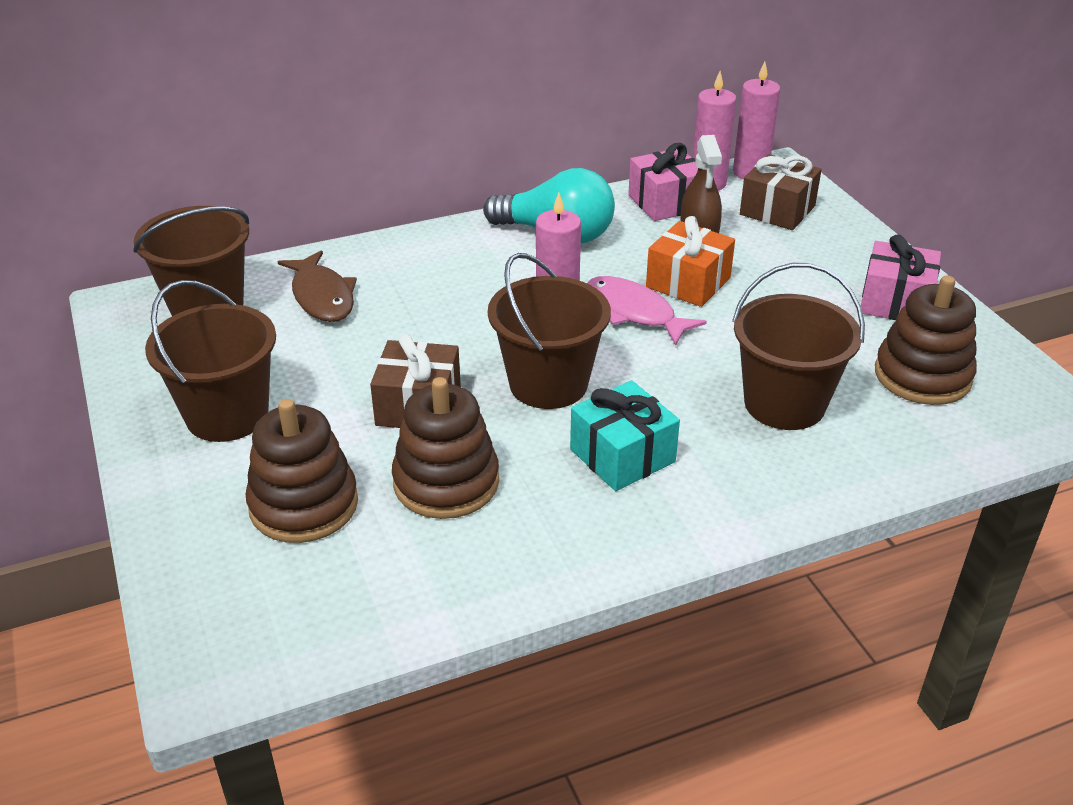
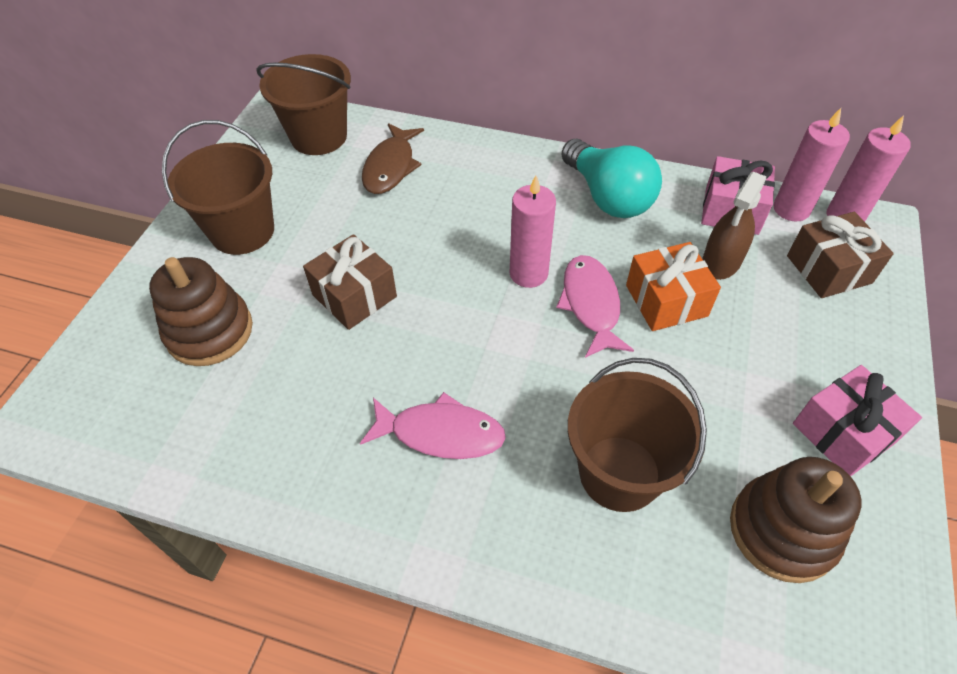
camera: 40 degrees right, 15 degrees up
brown stacking toy [392,377,499,519] -> none
brown bucket [488,253,611,409] -> none
turquoise gift [570,380,680,491] -> pink fish [360,392,506,459]

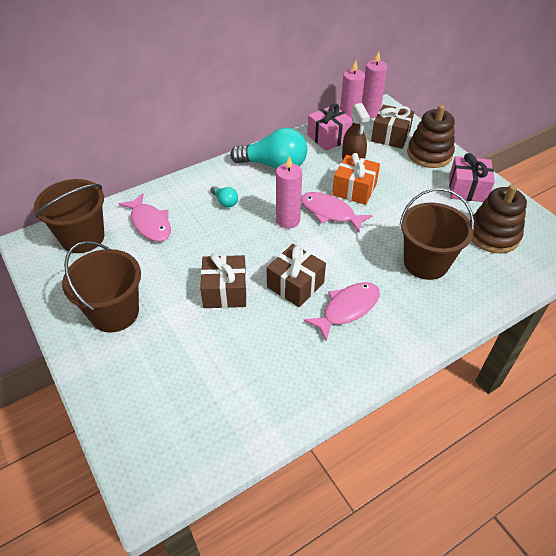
camera: 50 degrees left, 5 degrees down
brown stacking toy [149,257,253,366] -> brown stacking toy moved to [407,105,455,168]
brown fish [362,123,424,194] -> pink fish [118,193,171,242]
none -> turquoise light bulb [210,186,238,208]
none -> brown gift [267,244,326,307]

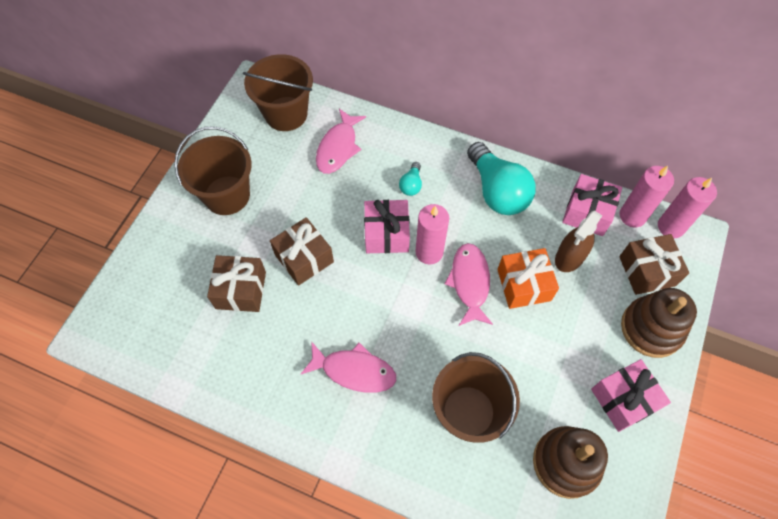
camera: 55 degrees right, 15 degrees up
brown gift [267,244,326,307] -> brown gift moved to [207,255,266,312]
none -> pink gift [364,200,410,253]

